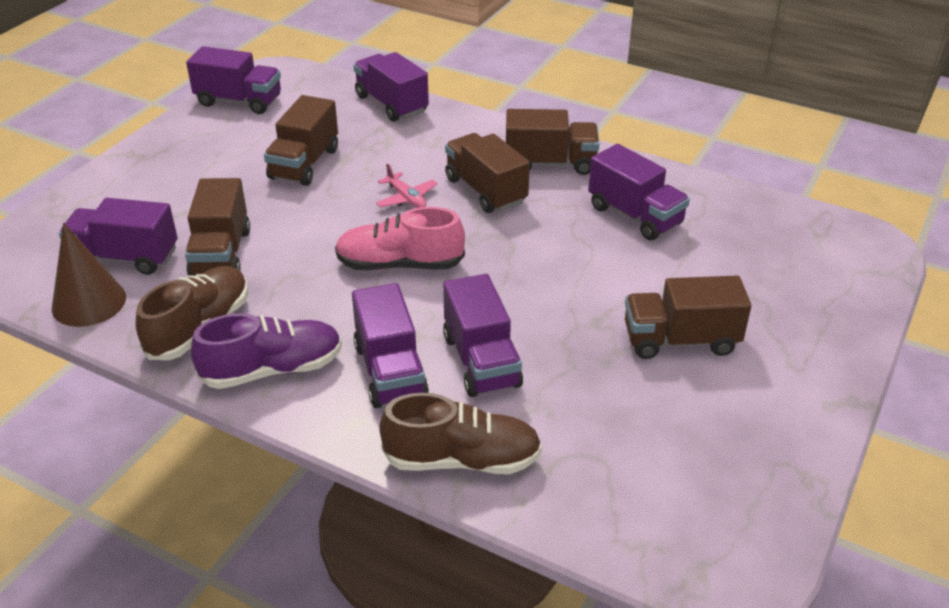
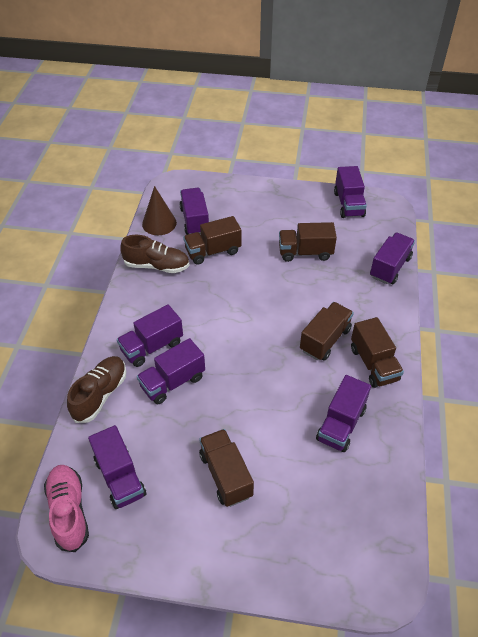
camera: 70 degrees right, 10 degrees up
purple shoe [191,313,342,389] -> none
pink shoe [335,207,465,270] -> pink shoe moved to [44,465,89,552]
pink plane [376,163,438,208] -> none
brown shoe [379,393,542,474] -> brown shoe turned 135 degrees counterclockwise [67,356,127,423]
none -> purple truck [88,425,146,509]

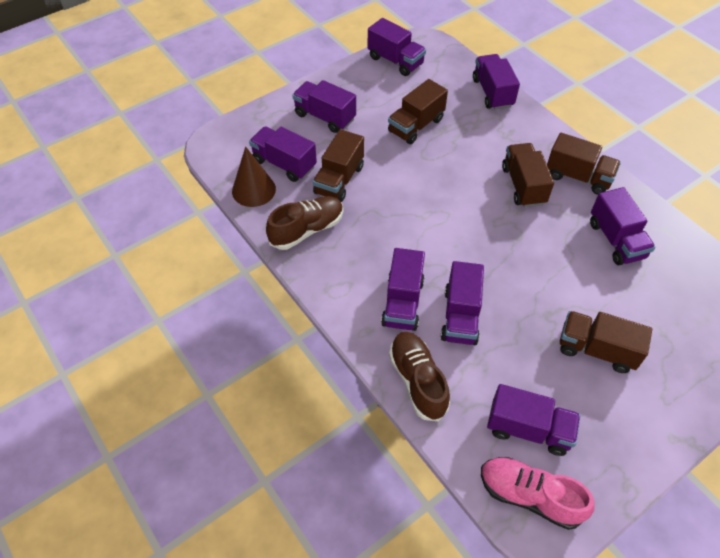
camera: 45 degrees left, 5 degrees up
none -> purple truck [292,80,356,133]

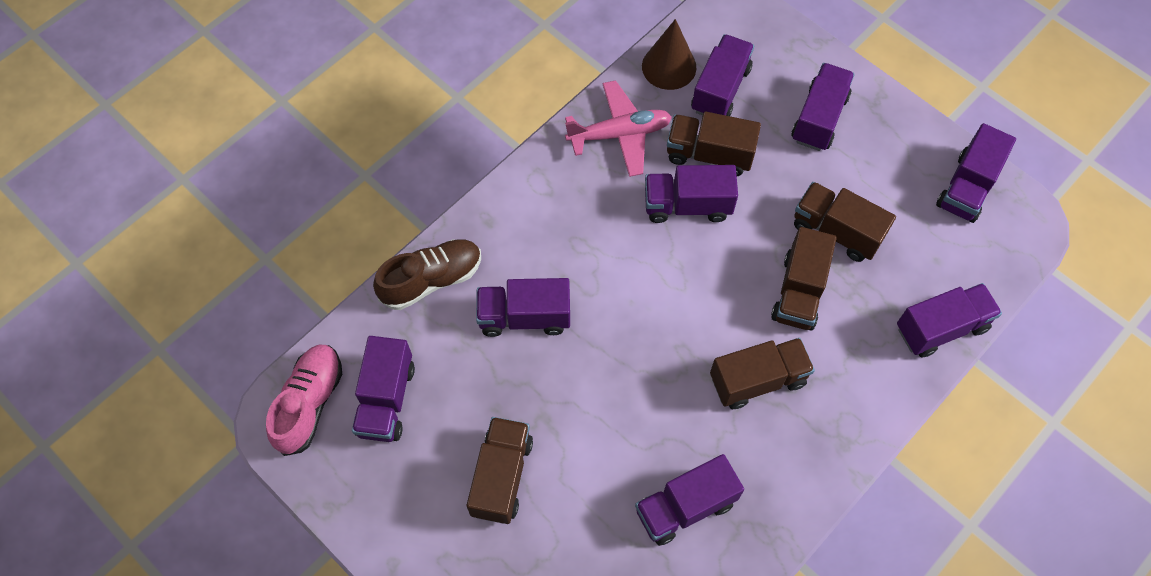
camera: 80 degrees right, 10 degrees up
brown shoe [266,196,343,250] -> pink plane [565,80,672,177]
purple truck [381,248,425,331] -> purple truck moved to [645,165,738,223]
brown truck [547,133,621,195] -> brown truck moved to [771,227,837,331]

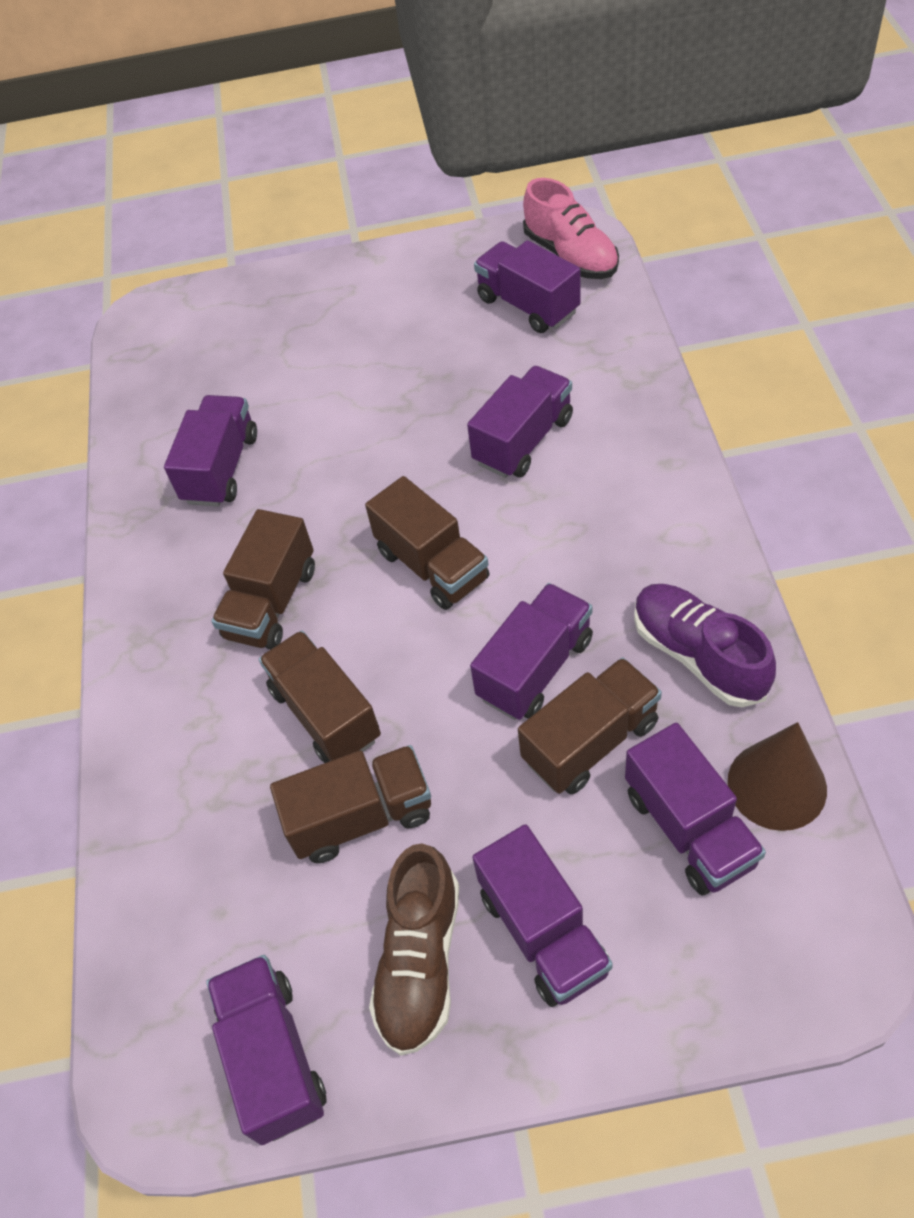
camera: 135 degrees right, 10 degrees down
brown shoe [373,240,481,310] -> brown shoe moved to [369,843,459,1056]
brown truck [467,417,533,524] -> brown truck moved to [365,476,489,610]
pink plane [565,80,672,177] -> purple shoe [634,584,776,707]
purple truck [897,283,1002,358] -> none

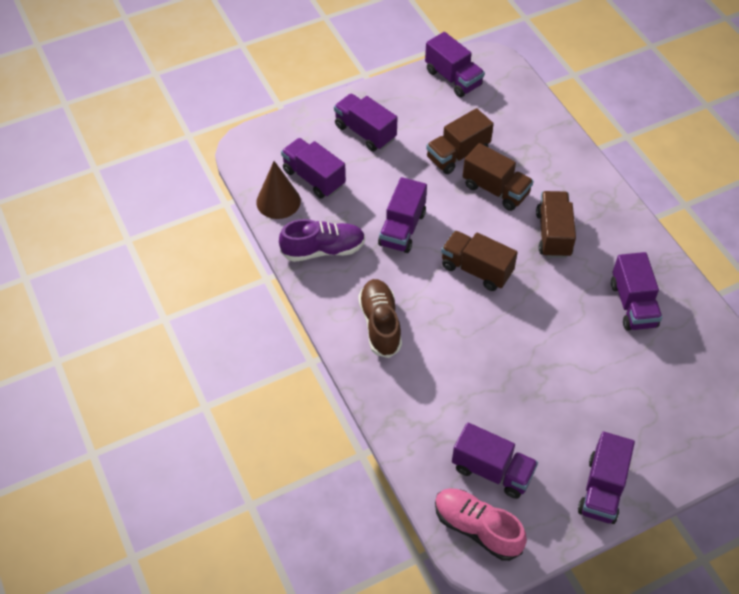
camera: 155 degrees right, 0 degrees up
brown shoe [369,843,459,1056] -> brown shoe moved to [358,279,402,358]
purple truck [467,366,573,478] -> purple truck moved to [578,432,635,524]
brown truck [518,657,662,794] -> none
purple shoe [634,584,776,707] -> purple shoe turned 45 degrees counterclockwise [279,219,365,262]

